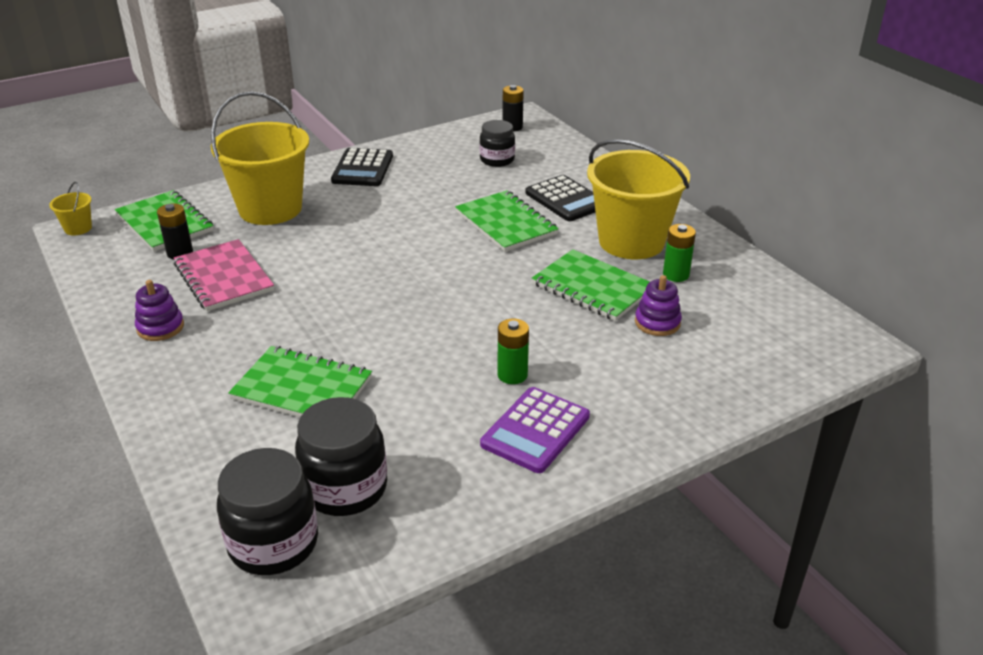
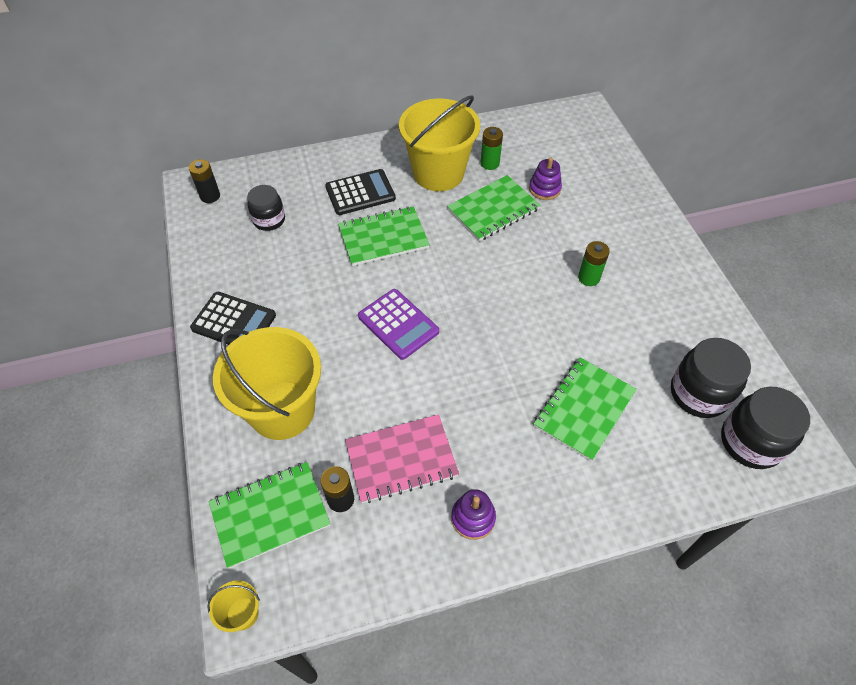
camera: 75 degrees left, 20 degrees up
purple calculator [480,387,590,473] -> purple calculator moved to [358,289,439,360]

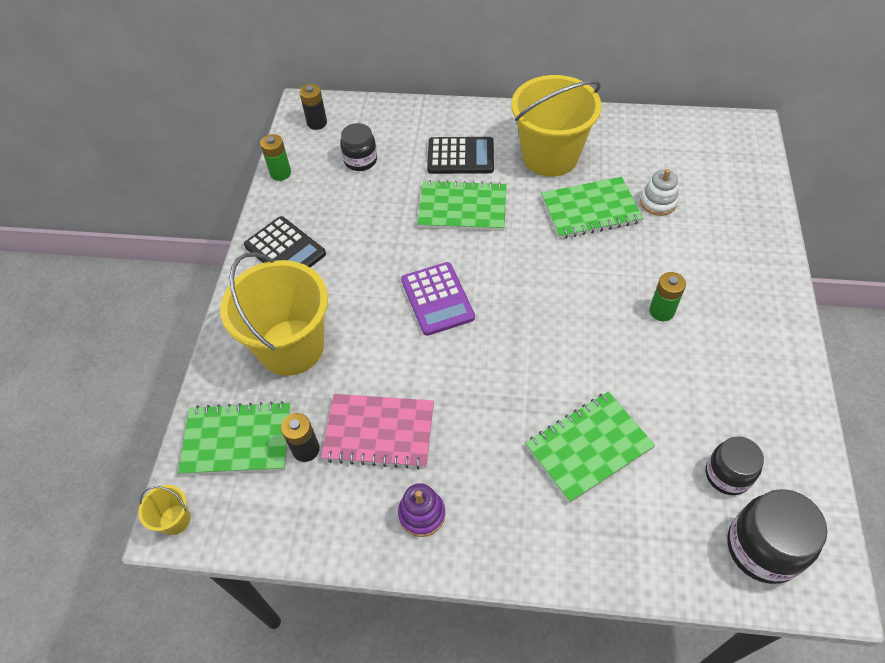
camera: 25 degrees right, 0 degrees up
green battery [480,127,503,170] -> green battery moved to [260,134,291,181]
purple stacking toy [529,158,562,200] -> white stacking toy [640,169,678,216]
black jar [671,338,751,418] -> black jar [706,436,764,495], size x0.66

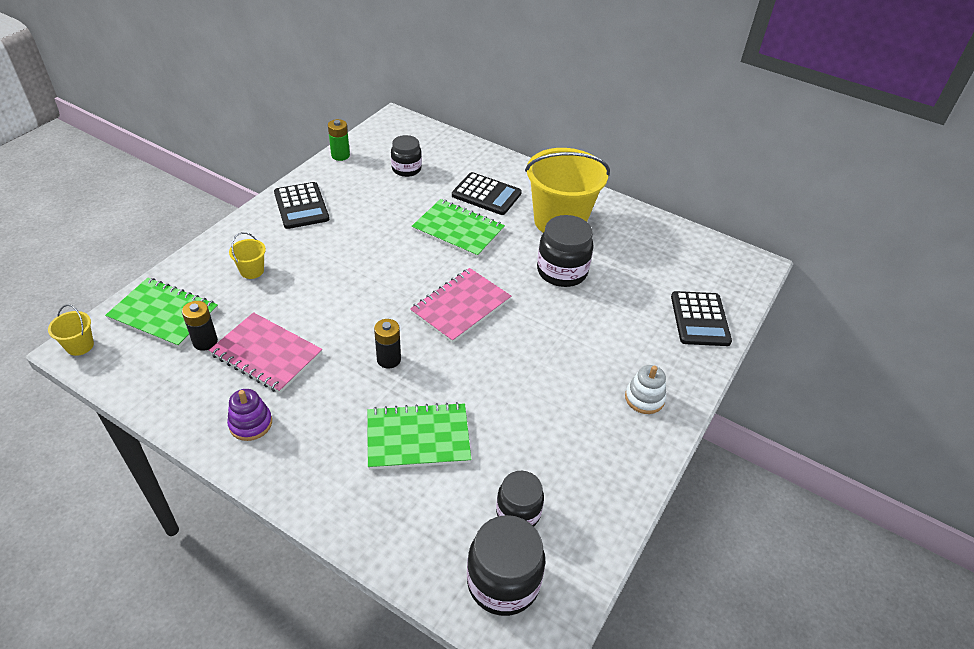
camera: 20 degrees right, 10 degrees down
yellow bucket [220,252,328,376] -> yellow bucket [229,232,266,279], size x0.41
black battery [299,84,327,130] -> black battery moved to [374,319,401,369]
purple calculator [401,262,475,336] -> none
green notebook [541,177,643,239] -> black jar [537,215,594,287]
white stacking toy [640,169,678,216] -> white stacking toy moved to [625,365,666,414]
green battery [649,272,686,321] -> none
none -> pink notebook [410,268,511,343]
none -> black calculator [671,291,732,346]

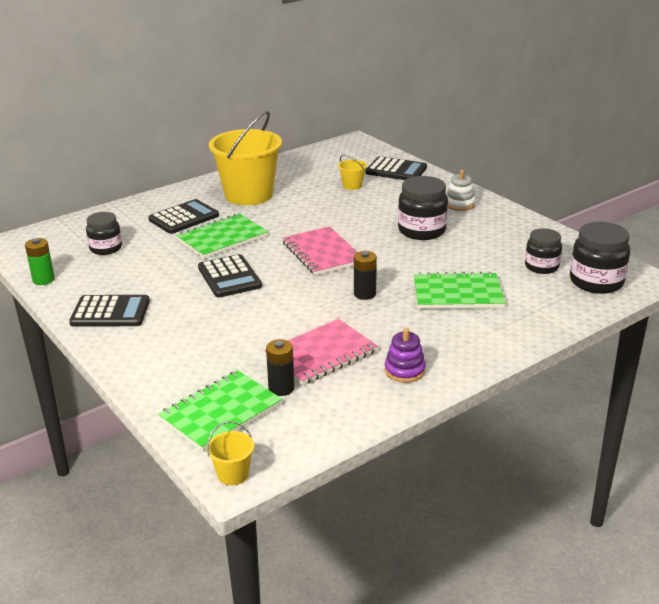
camera: 65 degrees left, 15 degrees down
yellow bucket [229,232,266,279] -> yellow bucket moved to [338,155,367,190]
green notebook [367,402,471,470] -> green notebook turned 75 degrees clockwise [413,272,505,309]
black jar [537,215,594,287] -> black jar moved to [398,176,448,240]
none -> black calculator [198,254,262,298]

